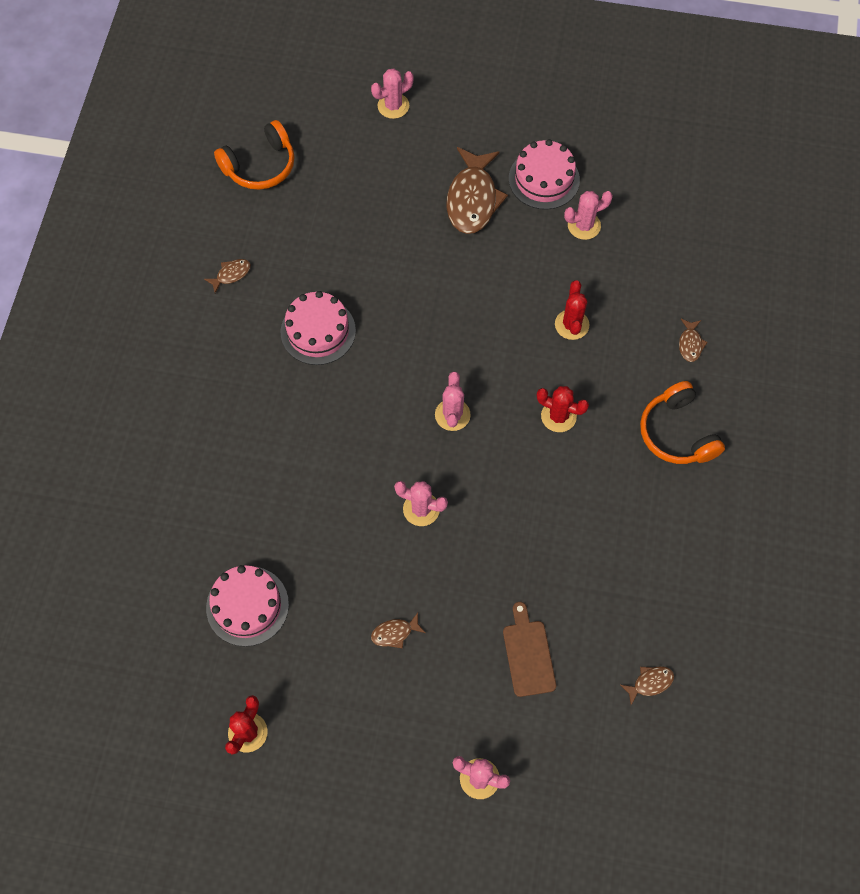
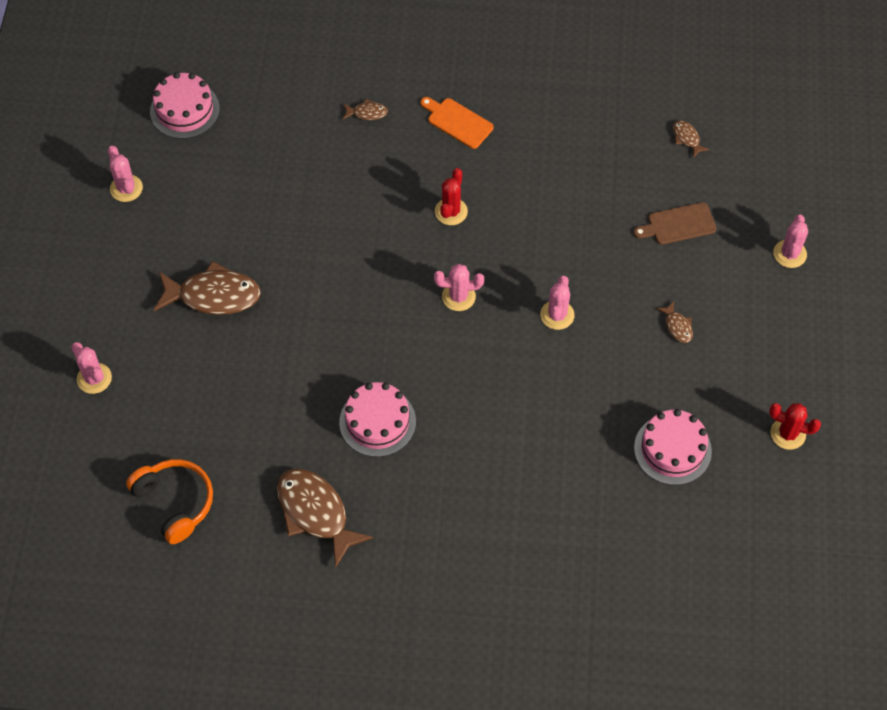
camera: 95 degrees left, 5 degrees down
brown fish [204,259,251,293] -> brown fish [277,469,373,567], size x2.20
pink cake [509,139,580,210] -> pink cake moved to [150,72,220,139]
red cactus [555,280,590,340] -> none
pink cactus [564,191,613,240] -> pink cactus moved to [108,146,143,202]
orange headphones [640,381,725,464] -> orange cutting board [420,97,494,149]

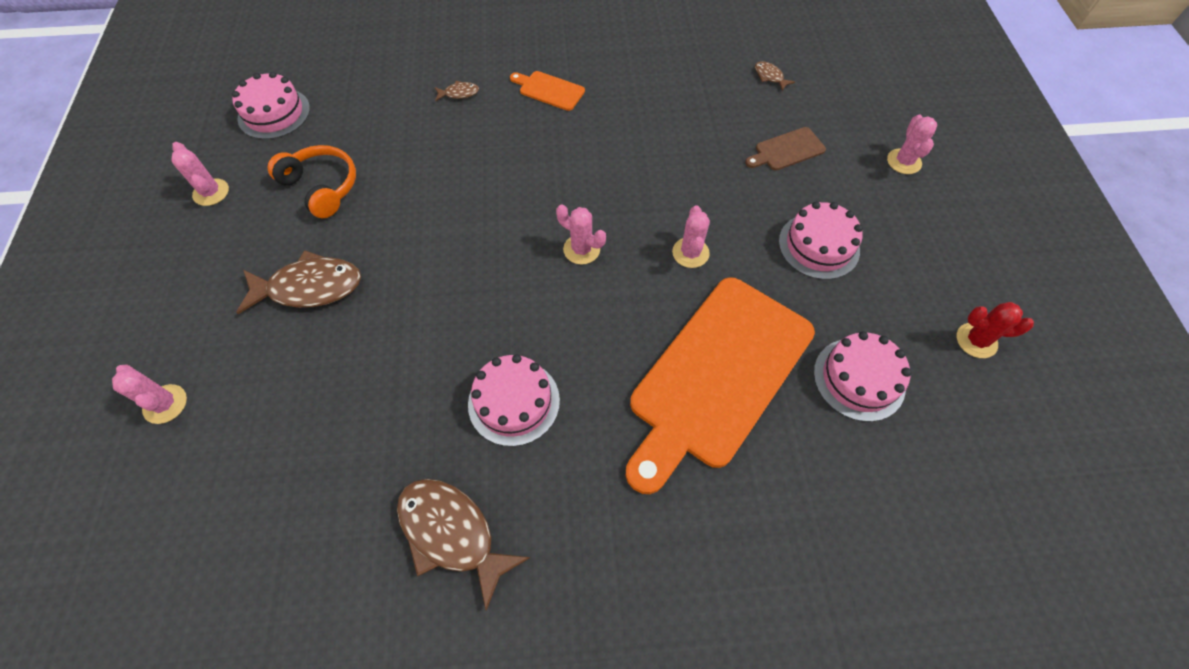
camera: 10 degrees left, 0 degrees up
orange headphones [126,459,213,544] -> orange headphones moved to [267,145,356,218]
pink cactus [434,264,484,311] -> pink cactus turned 45 degrees clockwise [556,204,606,264]
red cactus [435,168,468,225] -> none
brown fish [656,302,693,343] -> pink cake [779,202,863,280]
none -> orange cutting board [626,277,815,494]

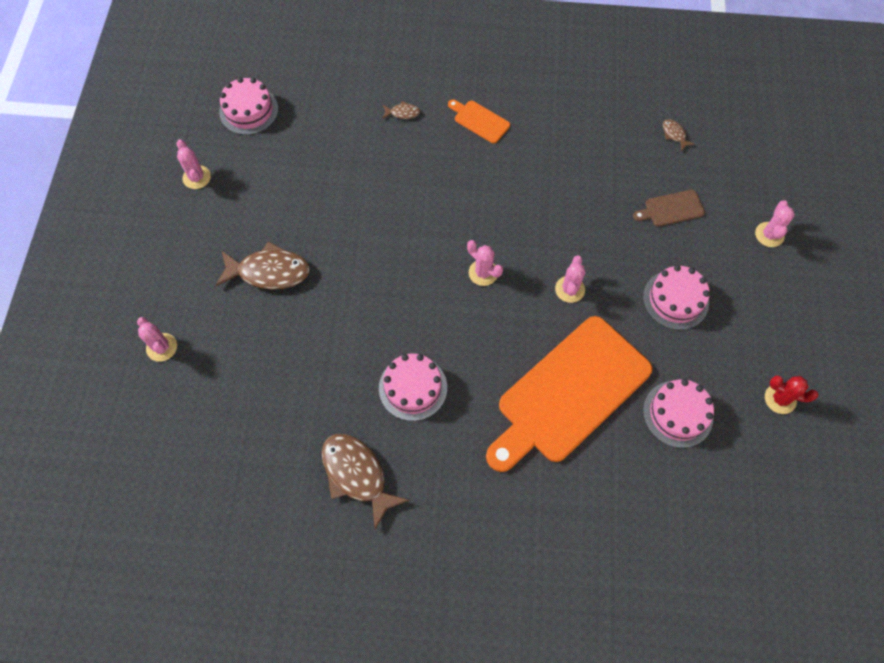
camera: 10 degrees right, 5 degrees up
orange headphones [267,145,356,218] -> none

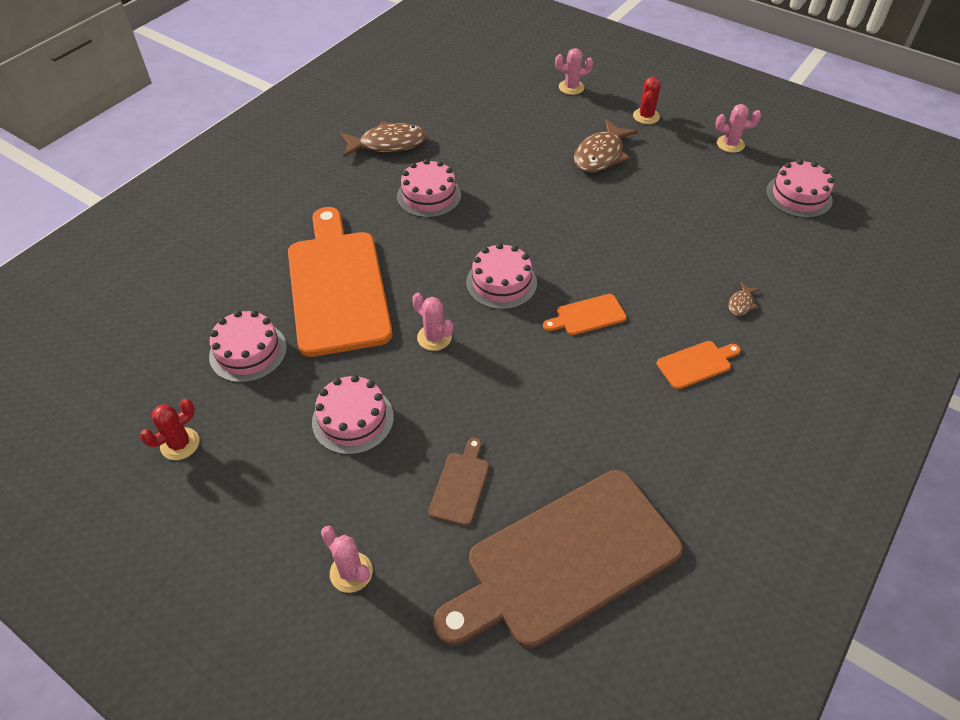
camera: 120 degrees right, 15 degrees down
pink cactus [467,240,503,286] -> pink cake [466,243,537,309]
brown fish [663,119,695,151] -> brown cutting board [433,470,683,648]
none -> orange cutting board [543,294,627,335]
none -> red cactus [633,77,661,124]

